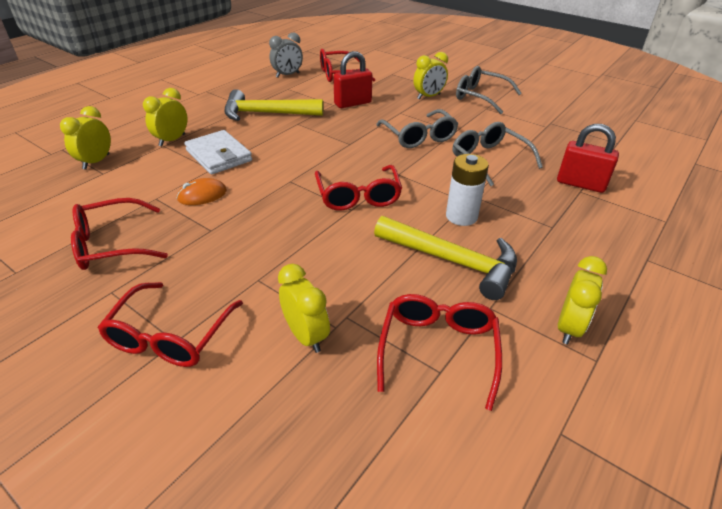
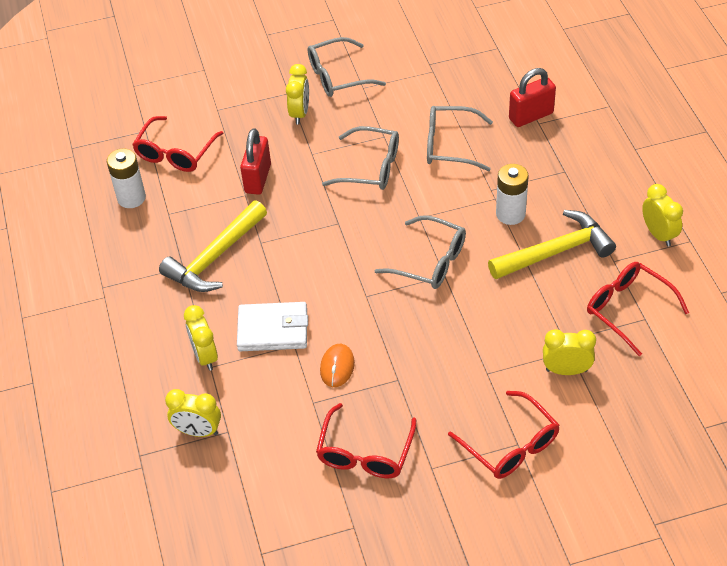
camera: 50 degrees left, 10 degrees up
yellow clock [60,106,111,170] -> yellow clock turned 45 degrees counterclockwise [165,389,221,437]
grey clock [269,33,303,78] -> white battery [107,148,146,208]
red glasses [315,165,402,211] -> grey glasses [375,215,466,289]

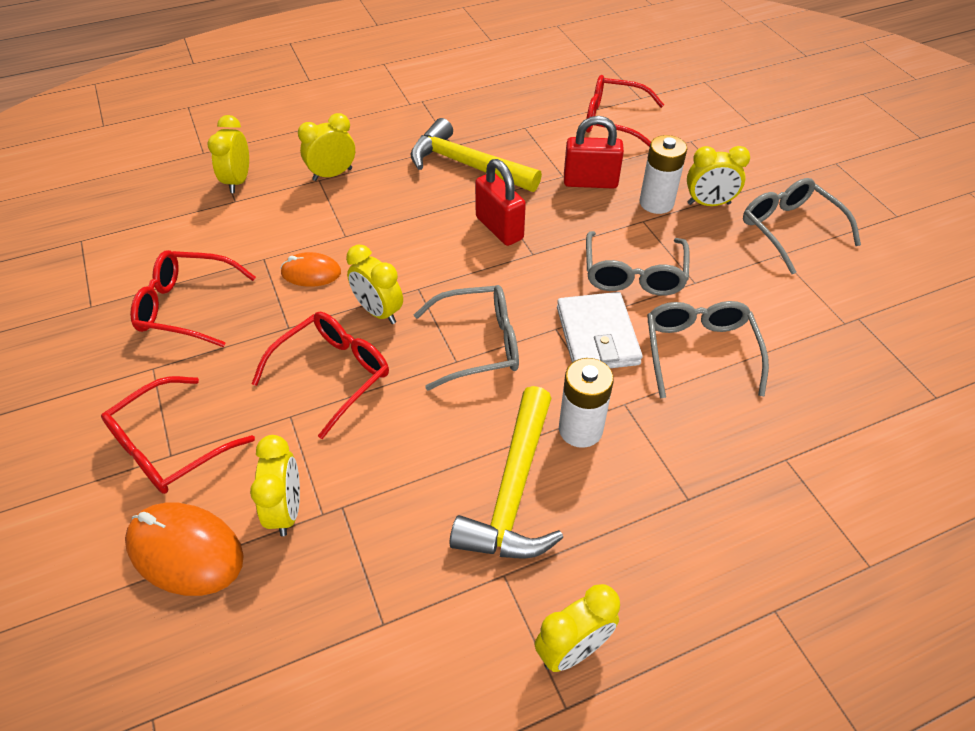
camera: 80 degrees right, 0 degrees up
white battery [107,148,146,208] -> white battery moved to [640,135,687,214]
white wallet [237,302,308,351] -> white wallet moved to [557,292,643,368]
grey glasses [375,215,466,289] -> grey glasses turned 120 degrees counterclockwise [414,285,519,390]
yellow hammer [488,210,616,279] -> yellow hammer turned 45 degrees clockwise [450,386,563,559]
red padlock [509,68,556,127] -> red padlock moved to [475,159,526,246]
red glasses [587,262,689,356] -> red glasses moved to [252,312,389,439]
none -> orange mouse [125,503,244,596]
none -> yellow clock [346,245,403,324]

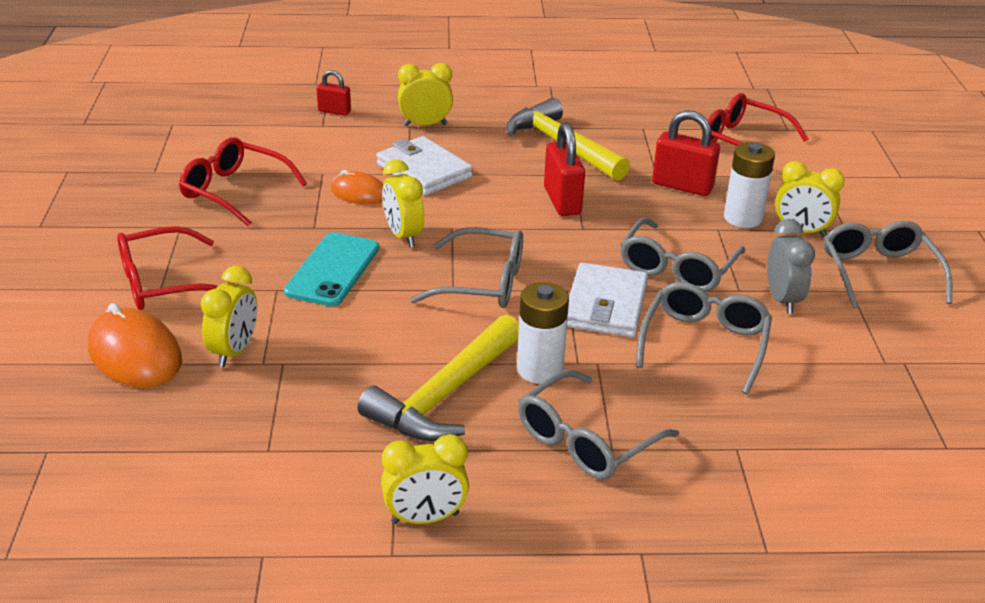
camera: 20 degrees right, 15 degrees down
yellow clock [208,115,249,193] -> red padlock [317,70,351,116]
red glasses [252,312,389,439] -> turquoise phone [284,232,379,307]
none -> white wallet [377,136,473,196]
none -> grey glasses [518,370,679,480]
none -> grey clock [767,219,815,314]

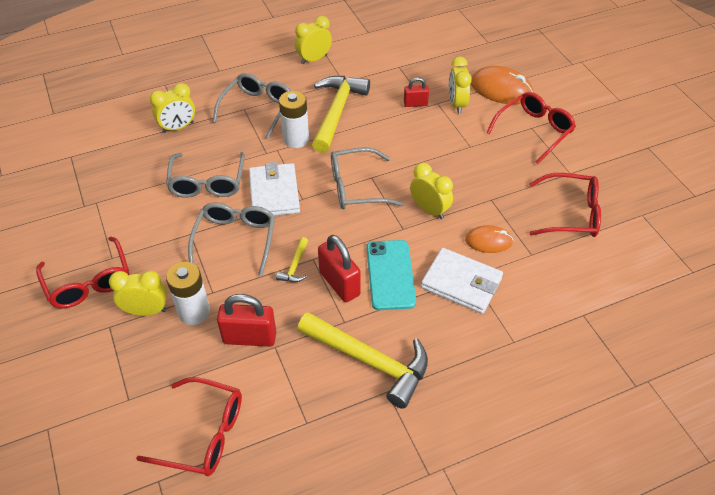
camera: 160 degrees right, 15 degrees up
turquoise phone [284,232,379,307] -> turquoise phone moved to [367,240,416,310]
red padlock [317,70,351,116] -> red padlock moved to [404,77,429,107]
yellow clock [398,63,453,126] -> yellow clock moved to [150,83,195,133]
grey clock [767,219,815,314] -> none
grey glasses [824,221,952,309] -> red glasses [36,237,129,308]
none -> yellow hammer [276,237,308,282]

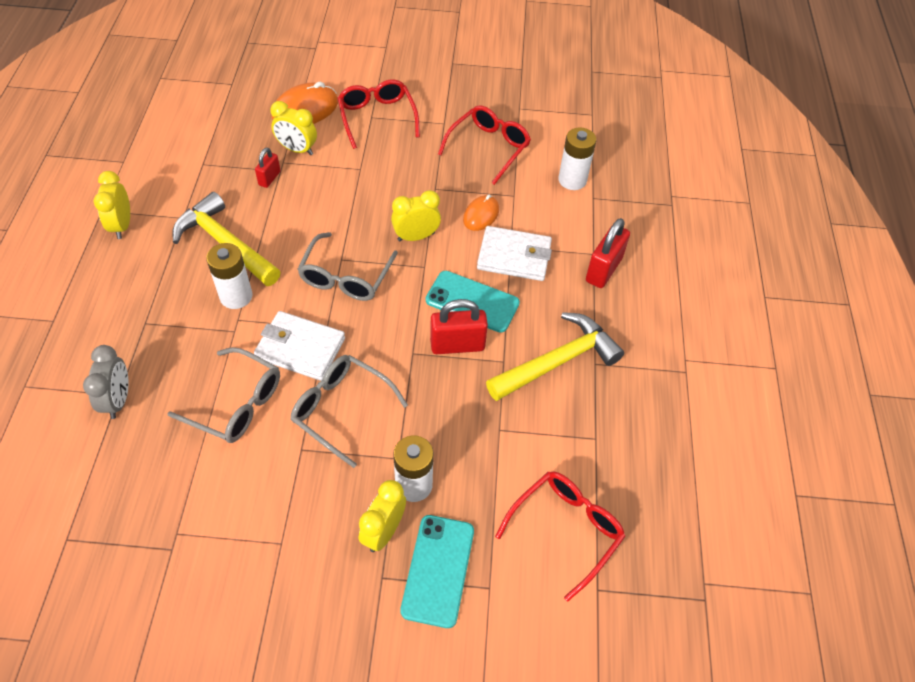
camera: 65 degrees left, 5 degrees up
red glasses [36,237,129,308] -> none
yellow clock [150,83,195,133] -> grey clock [83,345,129,419]
grey glasses [213,73,291,139] -> none
red padlock [217,294,276,347] -> red padlock moved to [586,218,630,288]
yellow hammer [276,237,308,282] -> none
white wallet [421,248,503,314] -> white wallet turned 45 degrees clockwise [477,226,552,281]
none -> turquoise phone [400,515,474,628]
none -> white battery [558,127,596,190]

